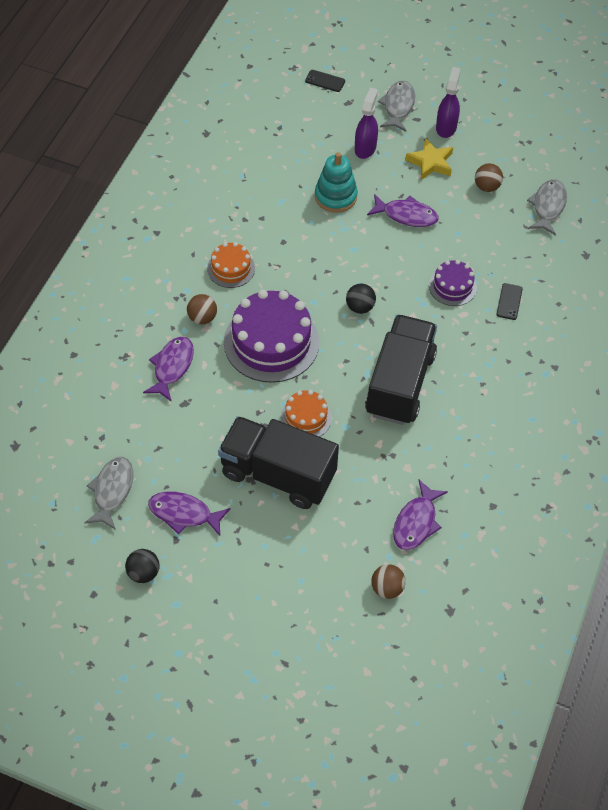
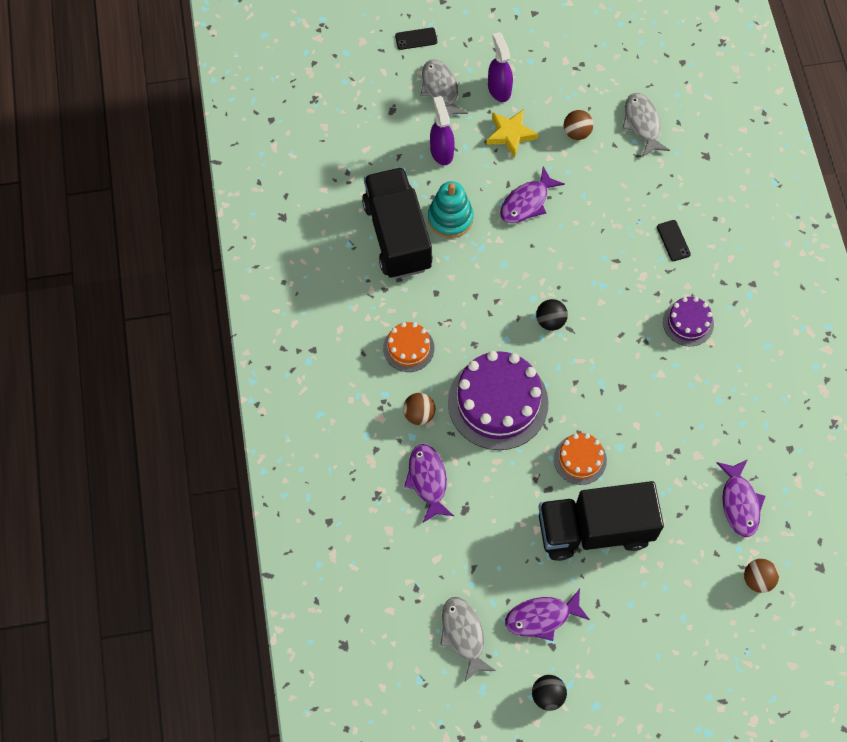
camera: 30 degrees left, 10 degrees up
black phone [305,70,345,92] -> black phone moved to [395,27,437,50]
black truck [365,314,437,425] -> black truck moved to [362,167,433,279]
purple fish [367,194,439,227] -> purple fish turned 150 degrees clockwise [500,166,565,223]
purple cake [429,260,477,306] -> purple cake moved to [663,297,714,346]

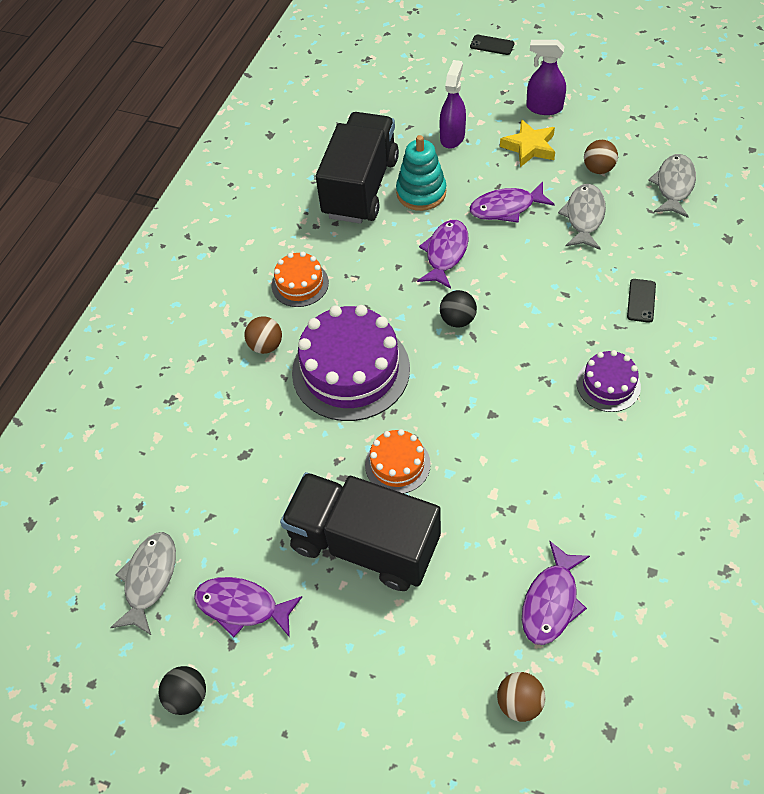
camera: 35 degrees right, 10 degrees down
purple fish [404,444,454,523] -> purple fish moved to [417,220,468,289]
grey fish [420,60,468,116] -> grey fish moved to [558,184,606,250]
purple spray bottle [488,32,513,102] -> purple spray bottle turned 90 degrees counterclockwise [526,40,566,115]

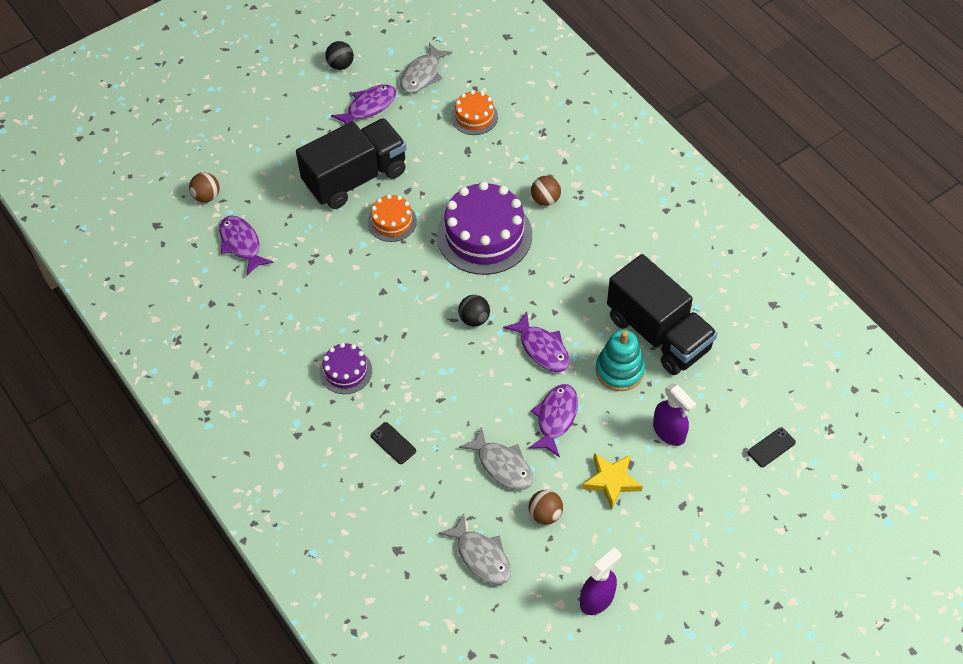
camera: 120 degrees right, 0 degrees up
grey fish [110,532,176,635] -> grey fish turned 75 degrees clockwise [400,43,452,93]
orange cake [272,252,329,307] -> orange cake moved to [451,90,498,135]
black phone [470,35,515,55] -> black phone moved to [748,427,796,467]
purple spray bottle [526,40,566,115] -> purple spray bottle moved to [580,547,621,615]

